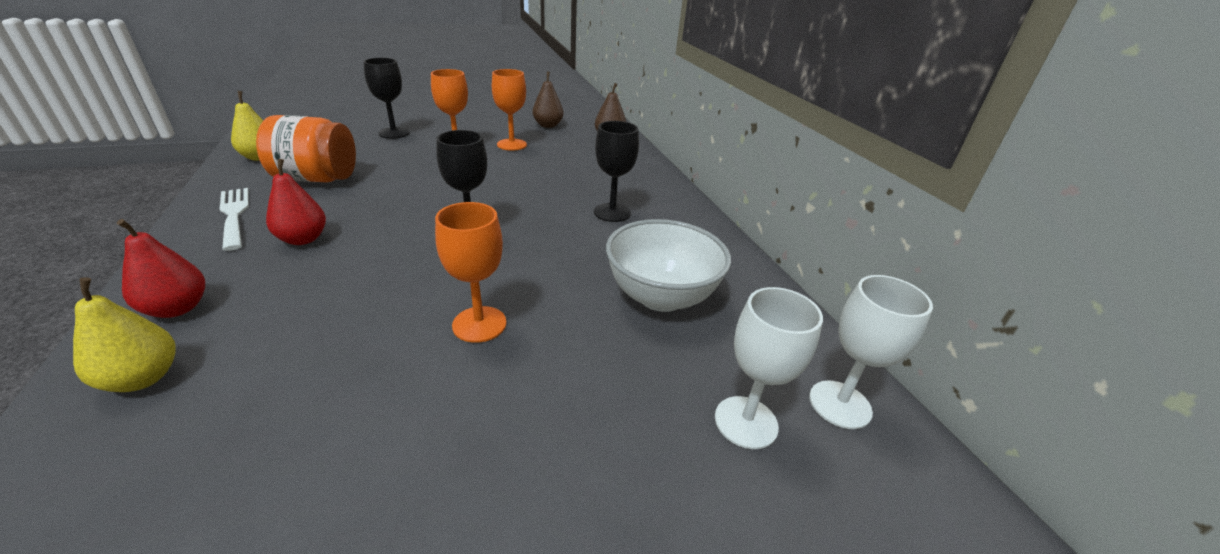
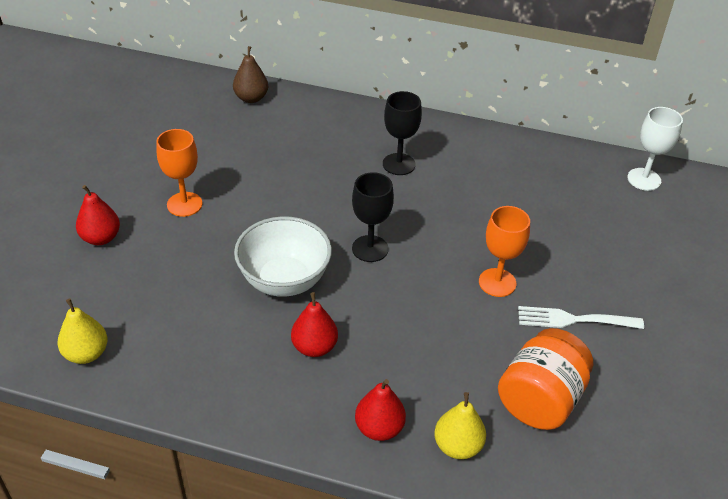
camera: 55 degrees left, 10 degrees up
white fork [220,188,249,251] -> white fork moved to [518,306,644,329]
orange jar [256,115,356,182] -> orange jar moved to [498,328,593,430]
black goblet [364,58,410,139] -> red pear [76,185,120,245]
orange goblet [492,69,527,151] -> none
brown pear [532,72,563,128] -> none
white bowl [606,219,731,312] -> white bowl moved to [234,216,332,297]
white goblet [715,287,823,449] -> none

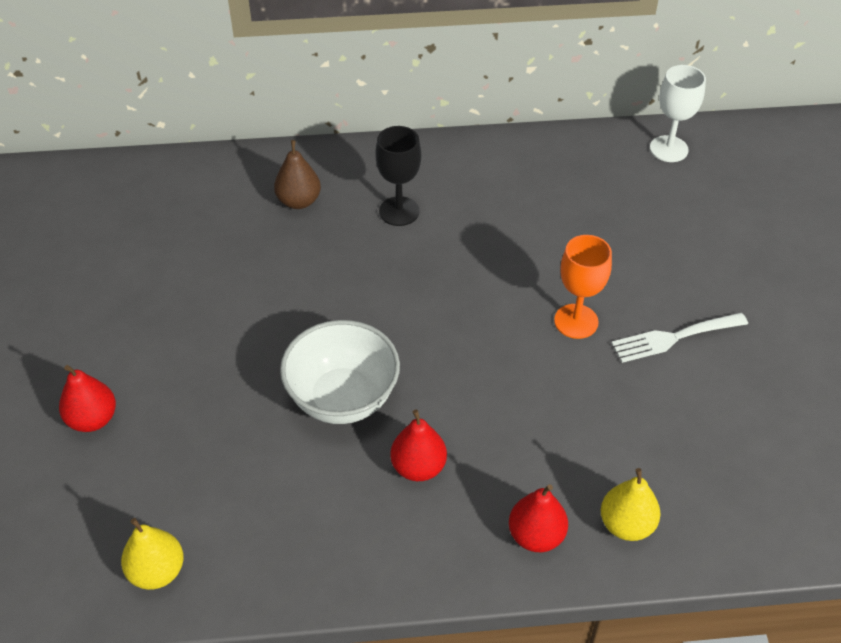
camera: 20 degrees left, 5 degrees up
orange goblet [156,129,203,217] -> none
brown pear [233,46,268,103] -> brown pear moved to [274,140,321,209]
black goblet [352,172,394,262] -> none
orange jar [498,328,593,430] -> none

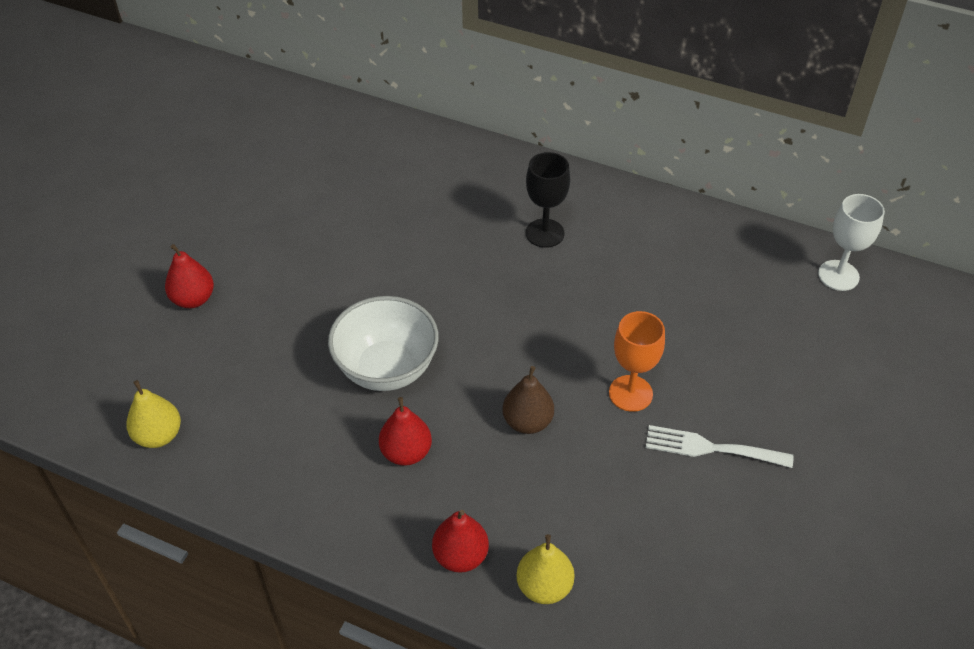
camera: 30 degrees right, 0 degrees up
brown pear [274,140,321,209] -> brown pear moved to [503,366,554,434]

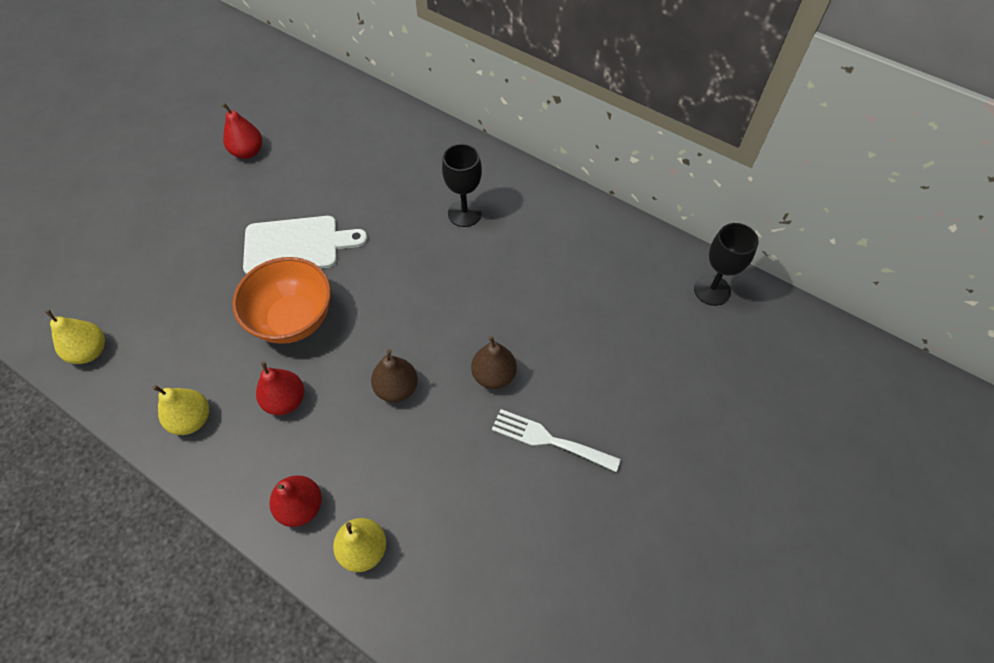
camera: 10 degrees right, 10 degrees up
red pear [165,244,214,308] -> red pear moved to [222,103,262,159]
white bowl [328,296,439,391] -> orange bowl [232,257,331,344]
orange goblet [609,311,665,412] -> brown pear [471,336,517,389]
white goblet [818,194,885,291] -> black goblet [694,223,759,306]
none -> yellow pear [153,385,209,435]
none -> white cutting board [243,216,368,274]

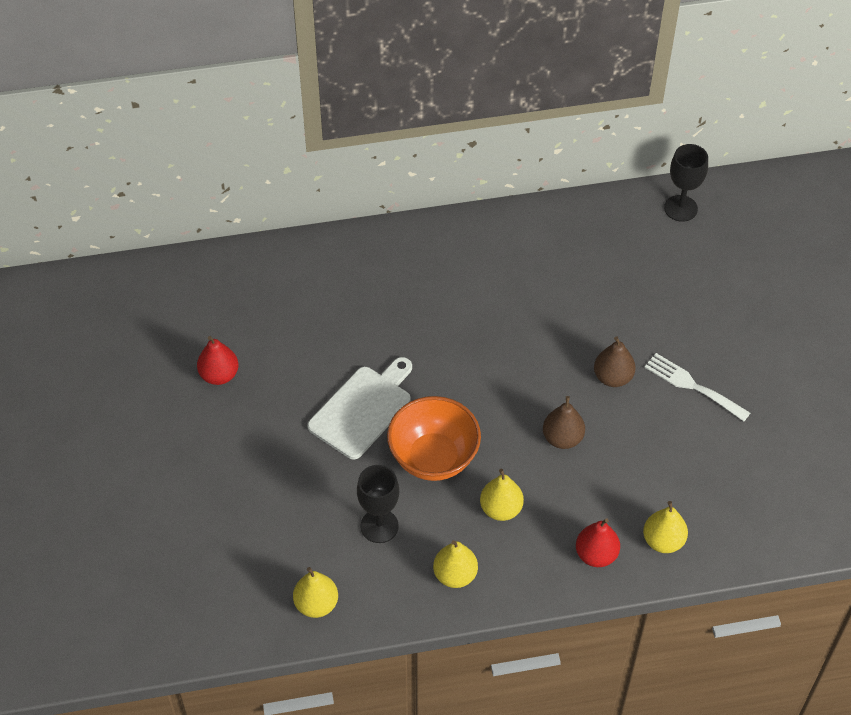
camera: 45 degrees left, 5 degrees down
red pear [256,362,304,415] -> yellow pear [480,469,524,521]
black goblet [442,144,482,227] -> black goblet moved to [357,465,399,543]
white fork [492,409,621,472] -> white fork turned 60 degrees clockwise [644,353,750,421]

